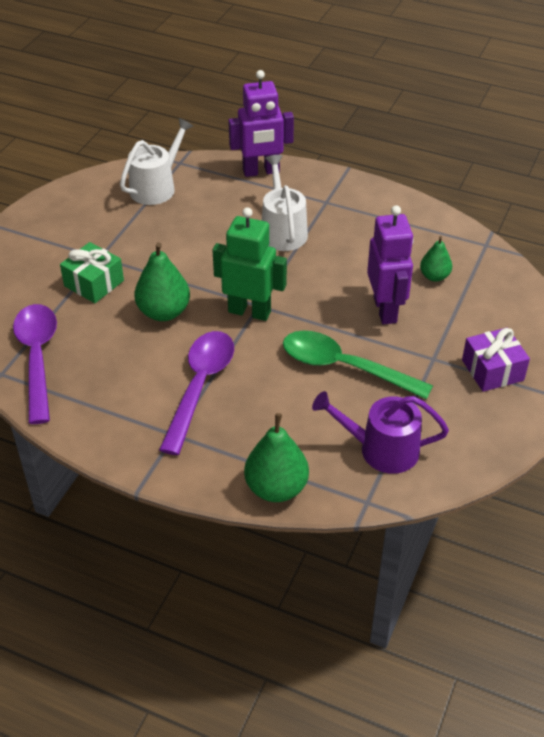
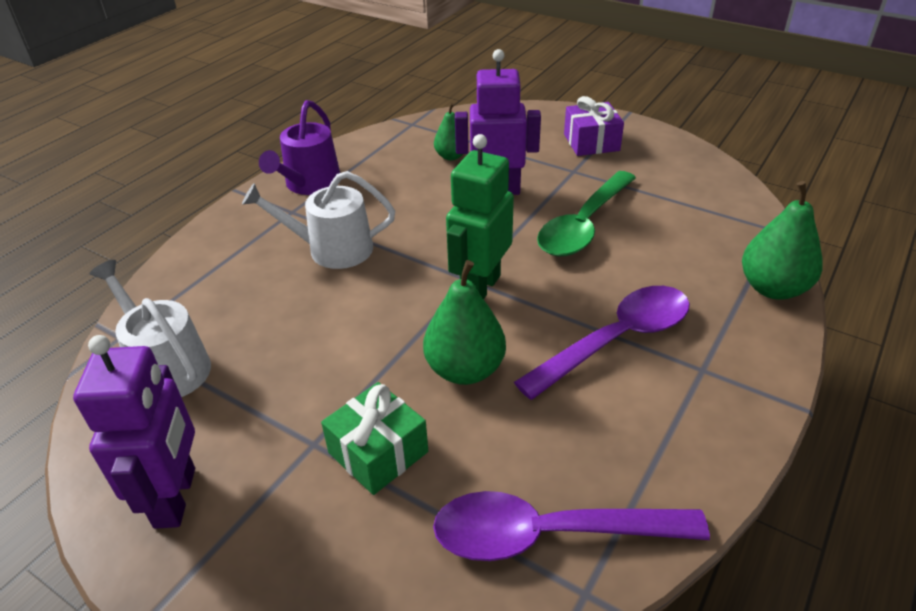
camera: 80 degrees left, 5 degrees down
purple spoon [159,331,234,455] -> purple spoon turned 120 degrees clockwise [514,286,690,400]
purple robot [229,70,294,177] -> purple robot moved to [73,335,195,529]
purple watering can [312,391,449,474] -> purple watering can moved to [259,100,340,195]

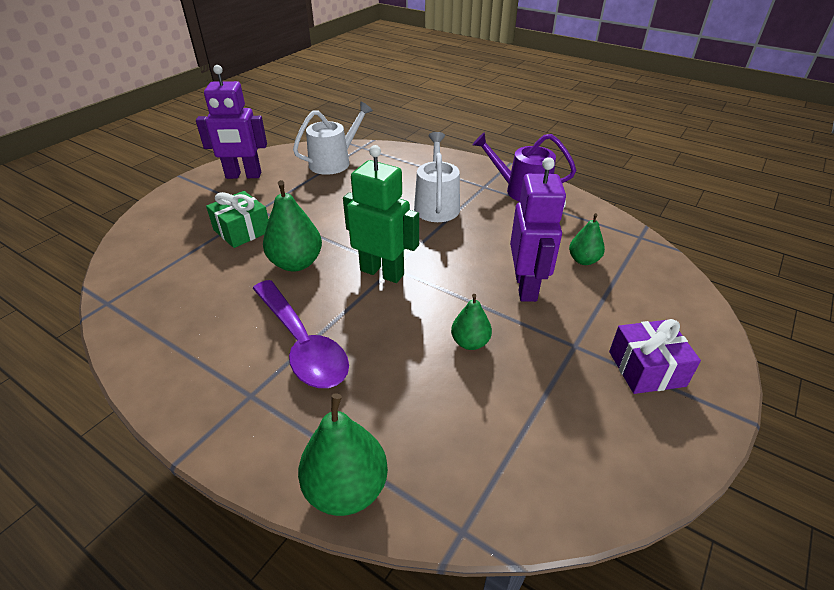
camera: 90 degrees right, 0 degrees up
purple spoon [433,491,710,561] -> none
green spoon [537,171,636,257] -> green pear [451,294,492,350]

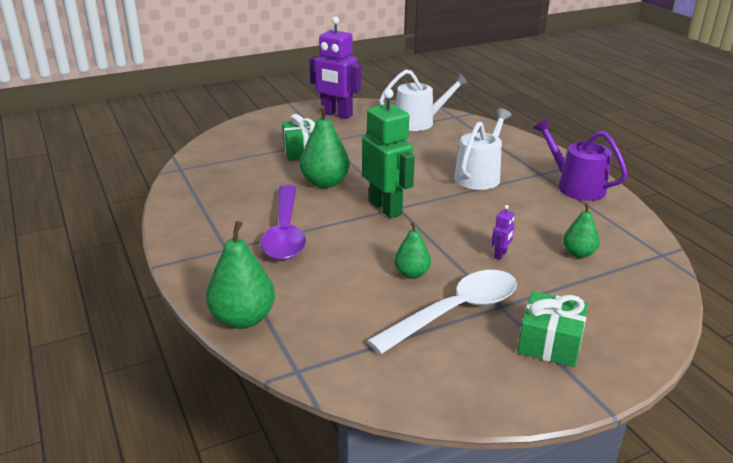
camera: 30 degrees right, 10 degrees down
purple robot [510,157,566,302] -> purple robot [492,205,514,260], size x0.41
purple gift [609,319,701,394] -> green gift [517,291,588,367]
none -> white spoon [367,270,517,354]

